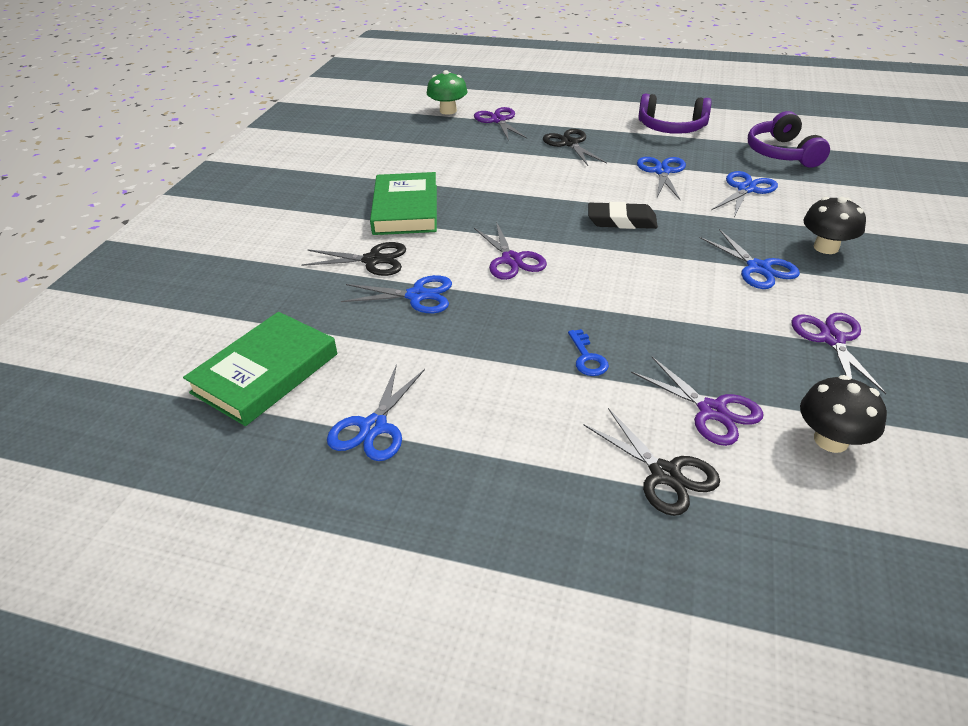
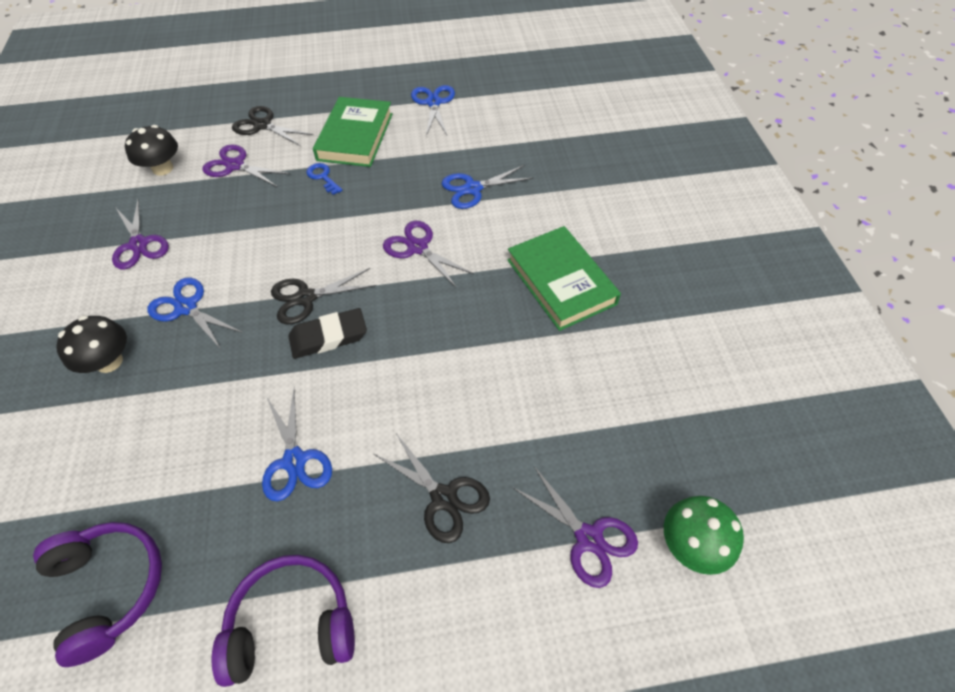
camera: 155 degrees right, 15 degrees up
green book [183,312,337,426] -> green book moved to [313,97,393,167]
black scissors [301,242,406,276] -> black scissors moved to [271,268,377,325]
blue scissors [711,171,778,217] -> none

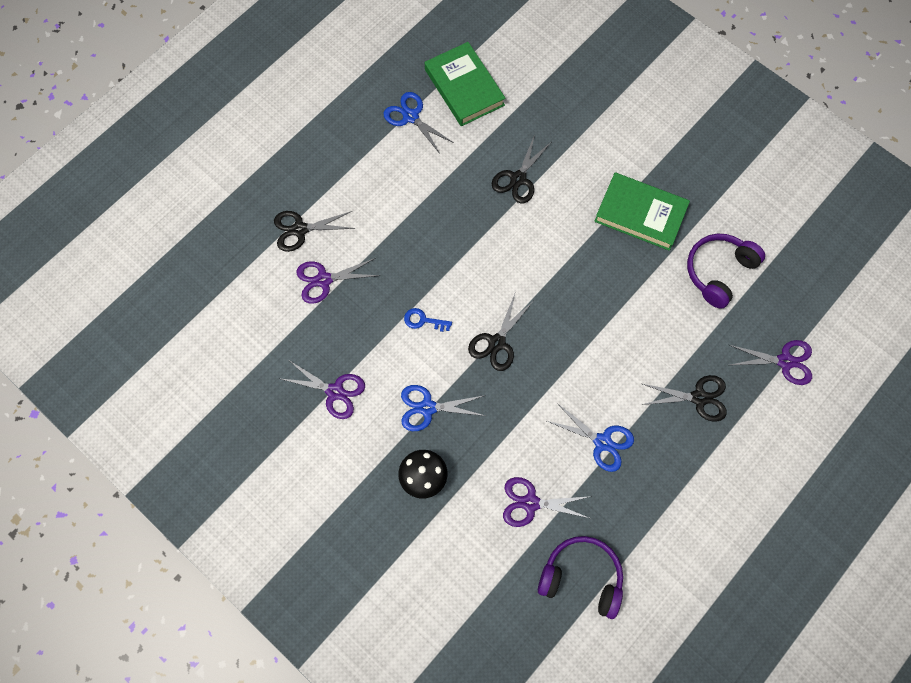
camera: 40 degrees left, 15 degrees up
black mushroom [125,125,178,176] -> none
purple headphones [212,555,355,687] -> purple headphones moved to [687,234,765,309]
black eraser [288,308,367,359] -> none
blue key [306,163,342,195] -> blue key moved to [404,308,452,332]
green book [313,97,393,167] -> green book moved to [425,42,505,126]
purple scissors [383,221,474,288] -> purple scissors moved to [503,477,592,527]
blue scissors [442,165,534,209] -> black scissors [492,134,551,203]
green mushroom [664,496,744,575] -> none

